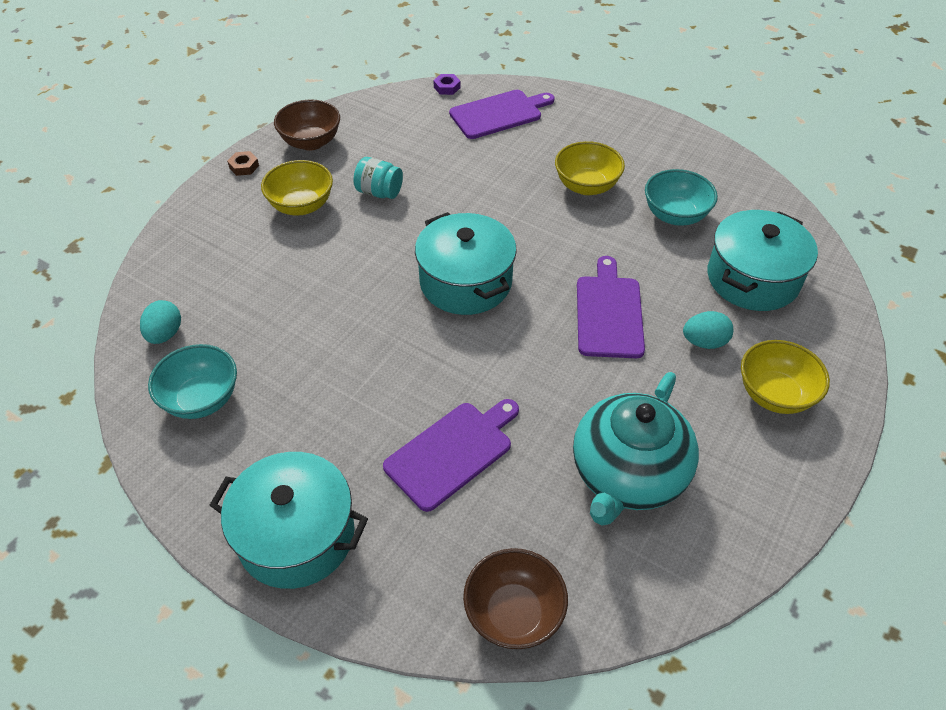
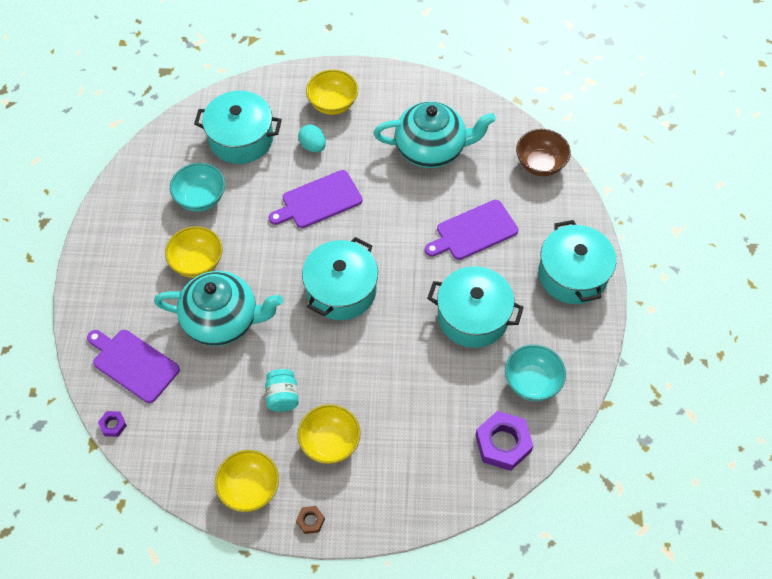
camera: 120 degrees left, 10 degrees up
turquoise egg [140,300,181,344] -> purple nut [475,411,533,471]
brown bowl [274,100,340,151] -> yellow bowl [215,450,279,512]
purple cutting board [383,399,519,512] -> purple cutting board turned 45 degrees counterclockwise [425,200,518,260]
none -> turquoise teapot [154,271,283,346]
none -> turquoise pot [427,266,524,348]

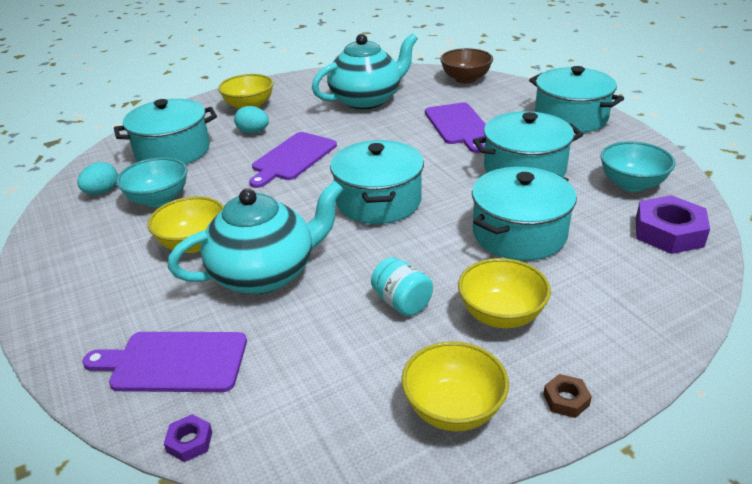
camera: 30 degrees left, 25 degrees down
purple cutting board [425,200,518,260] -> purple cutting board turned 45 degrees counterclockwise [425,102,486,153]
none -> turquoise egg [77,162,118,195]
none -> turquoise pot [472,167,577,261]

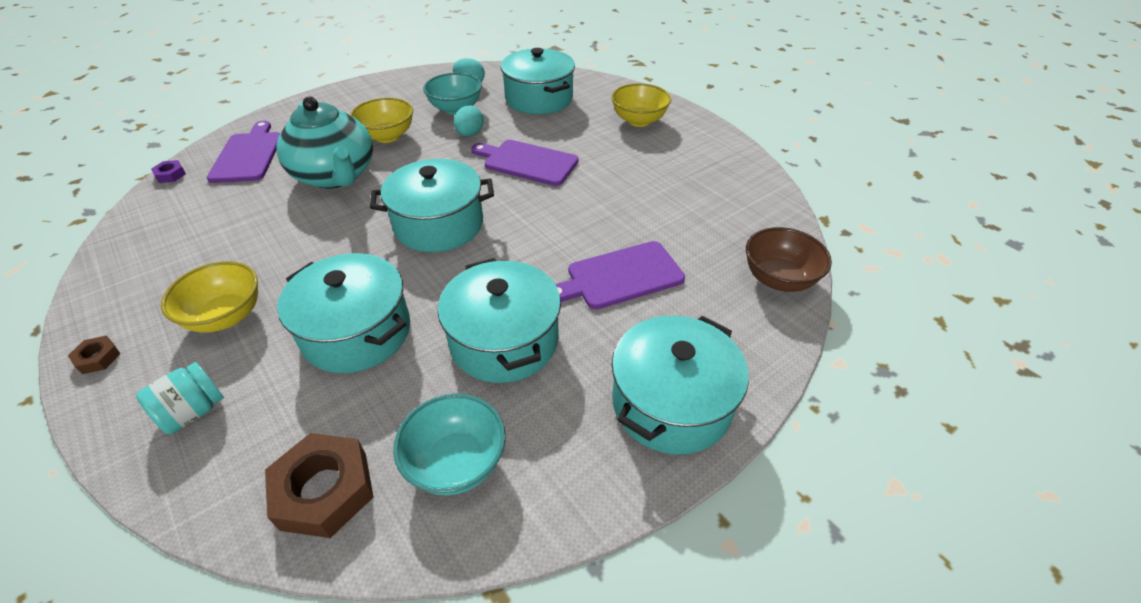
camera: 80 degrees right, 10 degrees up
turquoise egg [234,106,269,133] -> turquoise egg moved to [454,105,484,136]
turquoise teapot [312,33,418,110] -> none
turquoise jar [371,257,433,316] -> turquoise jar moved to [136,362,224,434]
yellow bowl [401,341,509,431] -> none
purple nut [636,195,710,254] -> brown nut [265,433,373,538]

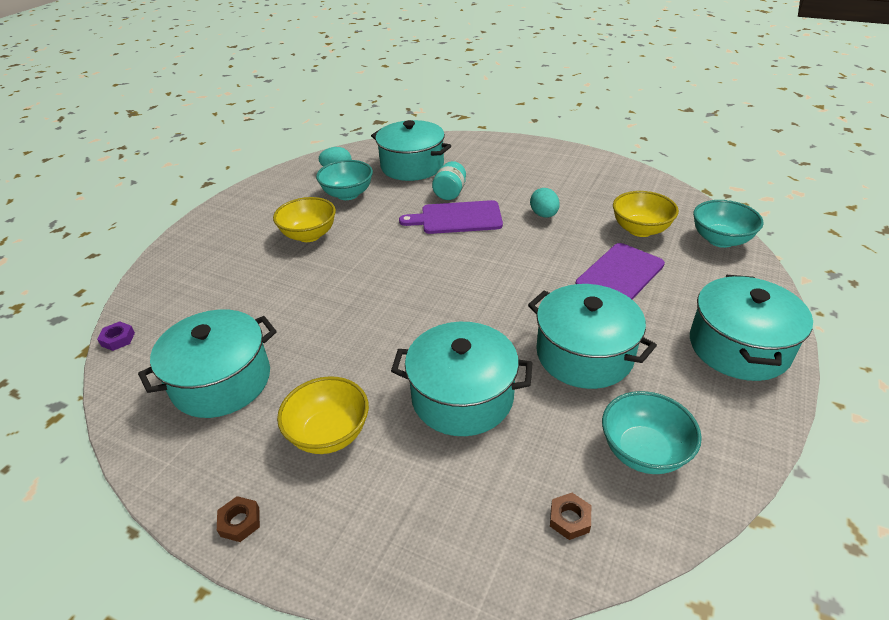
camera: 25 degrees left, 5 degrees down
turquoise jar [136,362,224,434] -> turquoise jar moved to [432,161,466,200]
purple cutting board [207,121,280,183] -> none
brown nut [265,433,373,538] -> brown nut [550,493,591,540], size x0.47
turquoise teapot [276,97,373,189] -> none
turquoise pot [370,159,494,252] -> turquoise pot moved to [138,310,277,418]
turquoise egg [454,105,484,136] -> turquoise egg moved to [530,188,560,218]
yellow bowl [611,83,671,127] -> yellow bowl moved to [613,191,679,237]
brown bowl [746,227,832,292] -> turquoise bowl [693,200,764,248]

